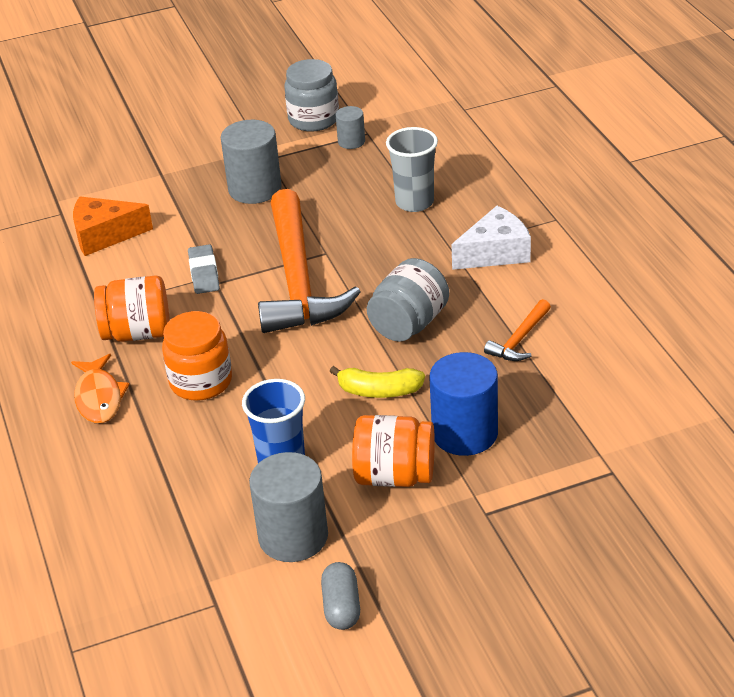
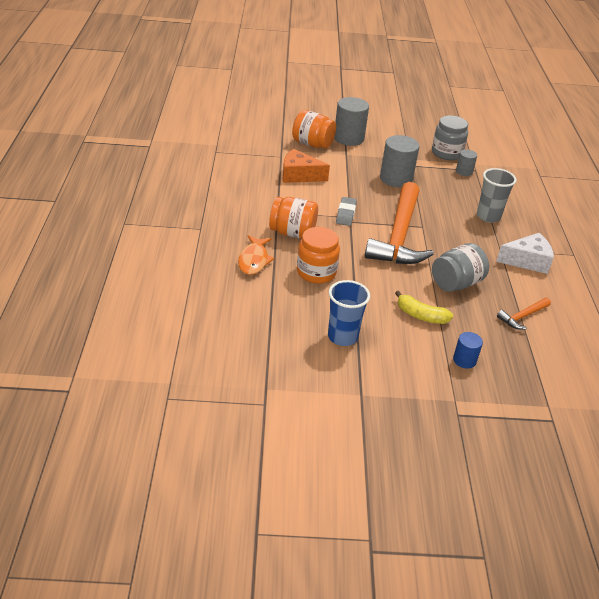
camera: 15 degrees right, 0 degrees up
grey cylinder [249,452,328,562] -> grey cylinder moved to [334,97,369,146]
grey capsule [321,562,360,630] -> none
orange jar [352,415,435,487] -> orange jar moved to [292,110,336,149]
blue cylinder [429,352,498,456] -> blue cylinder [453,332,483,369], size x0.53

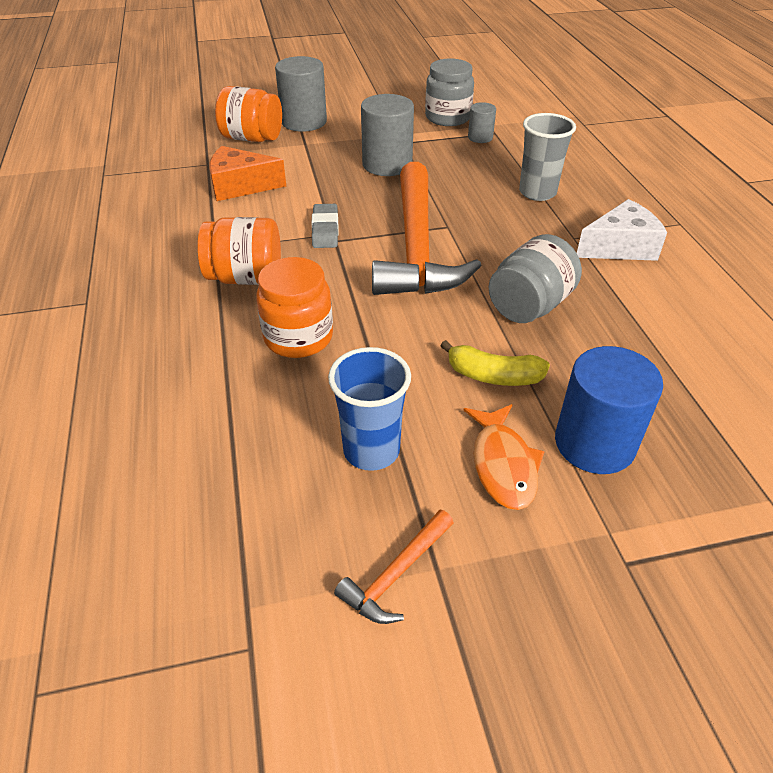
camera: 10 degrees left, 5 degrees up
orange fish [238,235,275,275] -> orange fish moved to [464,404,545,510]
blue cylinder [453,332,483,369] -> blue cylinder [555,346,663,474], size x1.88
orange hammer [497,298,551,330] -> orange hammer moved to [334,510,454,624]

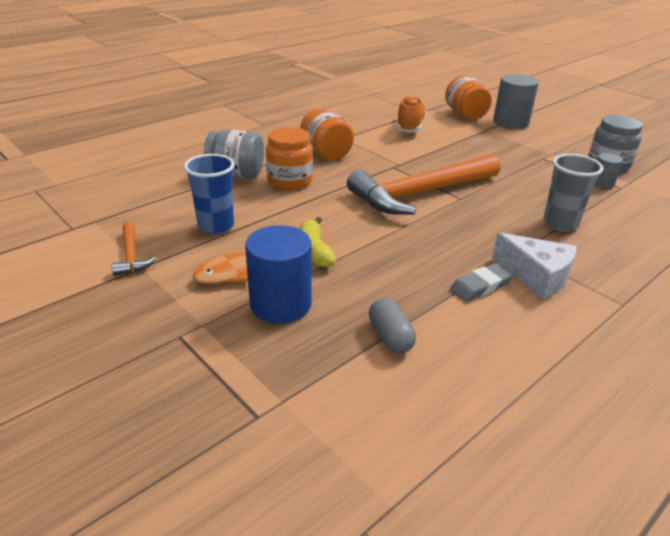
camera: 60 degrees right, 10 degrees down
orange cheese [209,146,286,201] -> orange shoe [396,96,427,133]
grey eraser [312,204,338,248] -> grey eraser moved to [450,262,515,302]
orange hammer [334,510,454,624] -> orange hammer turned 120 degrees counterclockwise [111,222,156,276]
grey cylinder [361,94,414,176] -> none
grey jar [489,234,582,323] -> grey jar moved to [204,129,264,178]
none -> grey capsule [369,298,416,353]

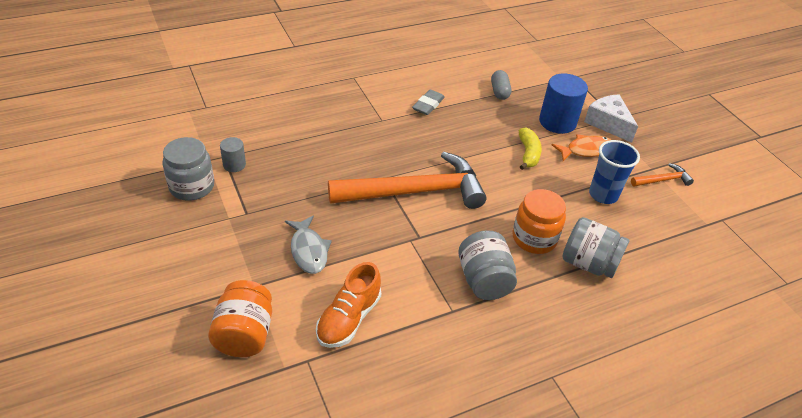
camera: 165 degrees left, 10 degrees up
orange hammer [111,222,156,276] -> orange hammer turned 75 degrees clockwise [631,163,694,187]
orange jar [300,109,354,161] -> grey jar [458,230,517,300]
grey eraser [450,262,515,302] -> grey eraser turned 45 degrees counterclockwise [412,90,445,115]
white cheese [492,233,577,300] -> white cheese moved to [584,94,638,143]
grey cylinder [493,74,539,129] -> none
grey cup [543,154,604,231] -> none
none -> grey fish [285,216,332,274]

